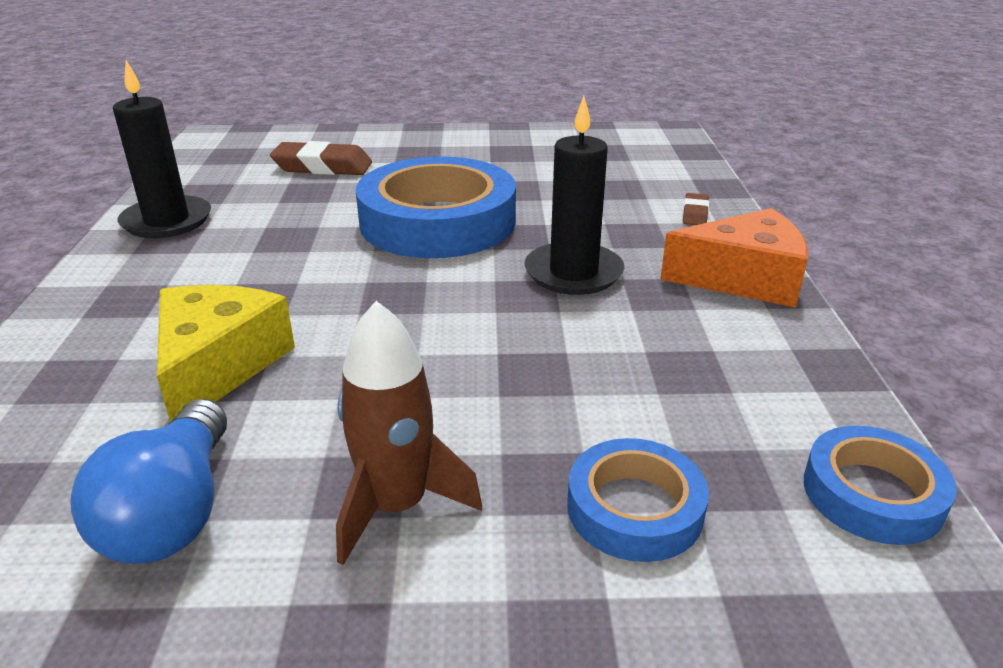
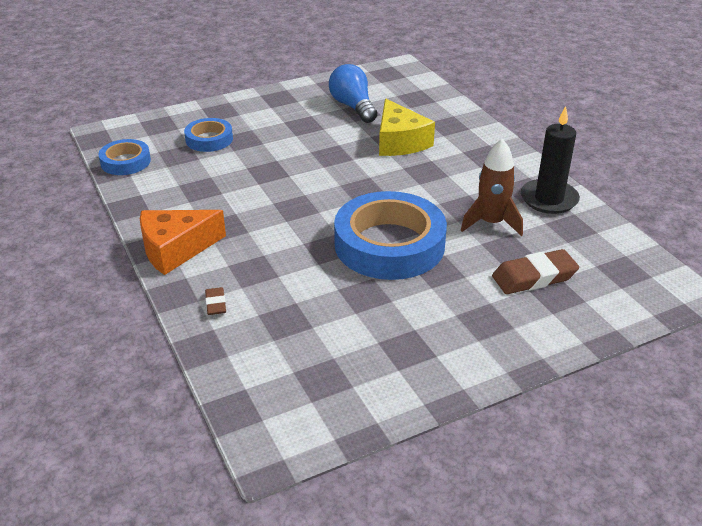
camera: 155 degrees right, 5 degrees up
brown rocket [336,301,482,565] -> brown rocket moved to [461,139,523,236]
black candle [525,96,625,295] -> none

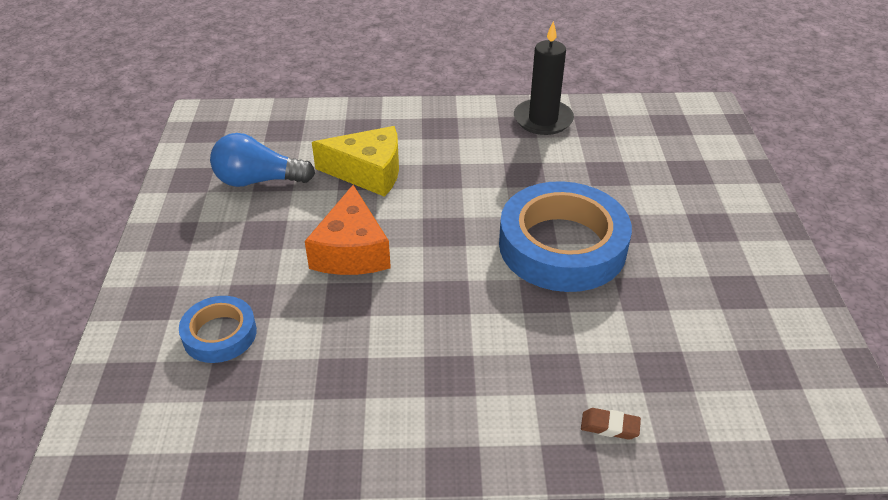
camera: 65 degrees left, 5 degrees up
blue tape [98,139,151,175] -> none
orange cheese [140,210,226,275] -> orange cheese moved to [305,185,391,275]
brown rocket [461,139,523,236] -> none
brown eraser [492,249,579,294] -> none

